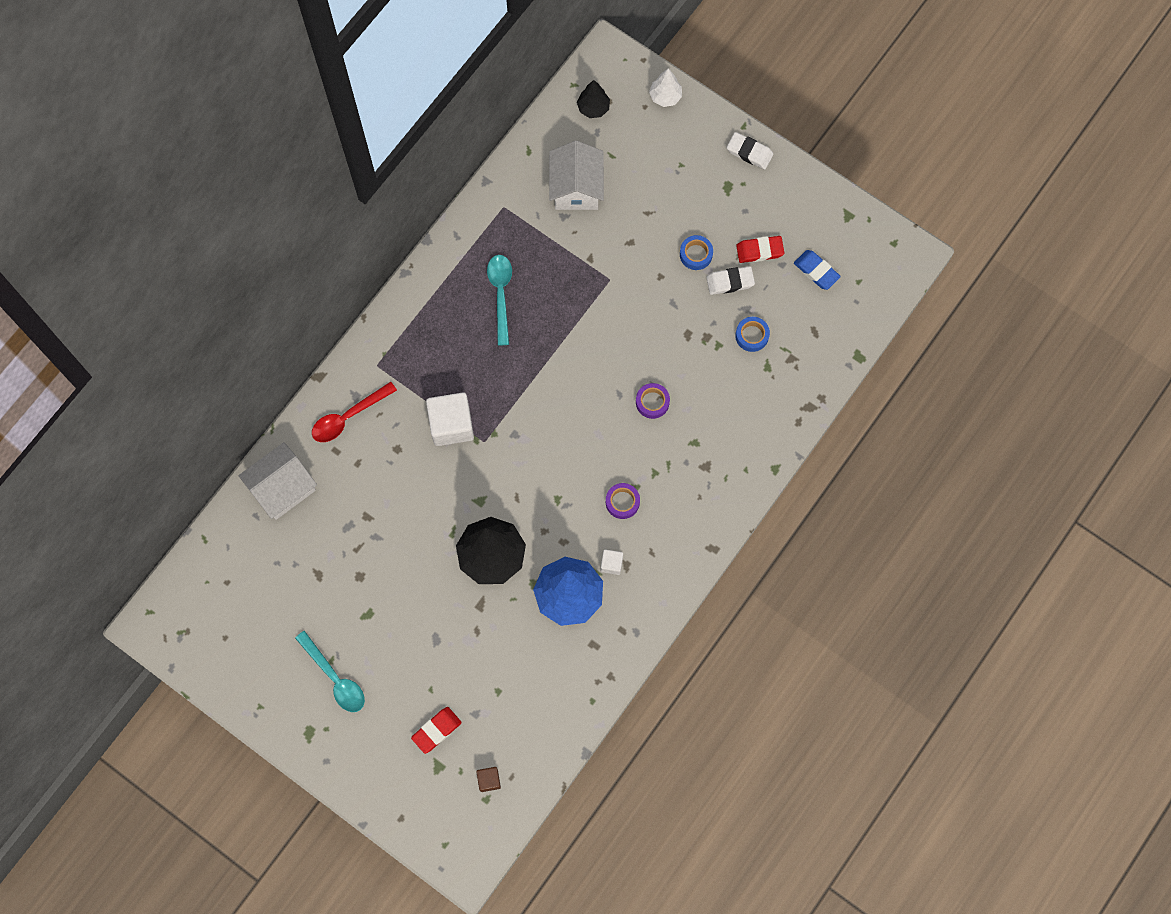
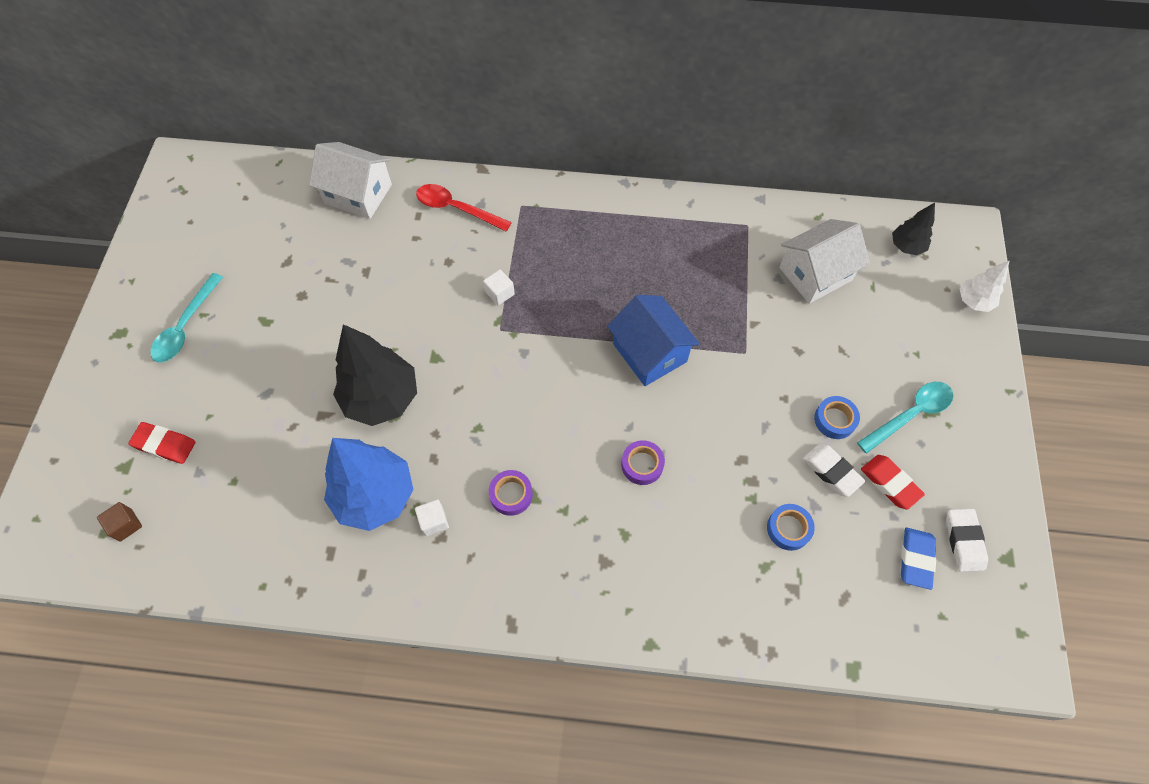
camera: 60 degrees right, 10 degrees down
white cube [426,392,474,446] -> white cube [483,270,515,305], size x0.49
turquoise spoon [487,255,512,345] -> turquoise spoon moved to [857,382,954,454]
white eraser [727,132,773,169] -> white eraser moved to [946,509,988,572]
none -> blue house [607,295,700,386]

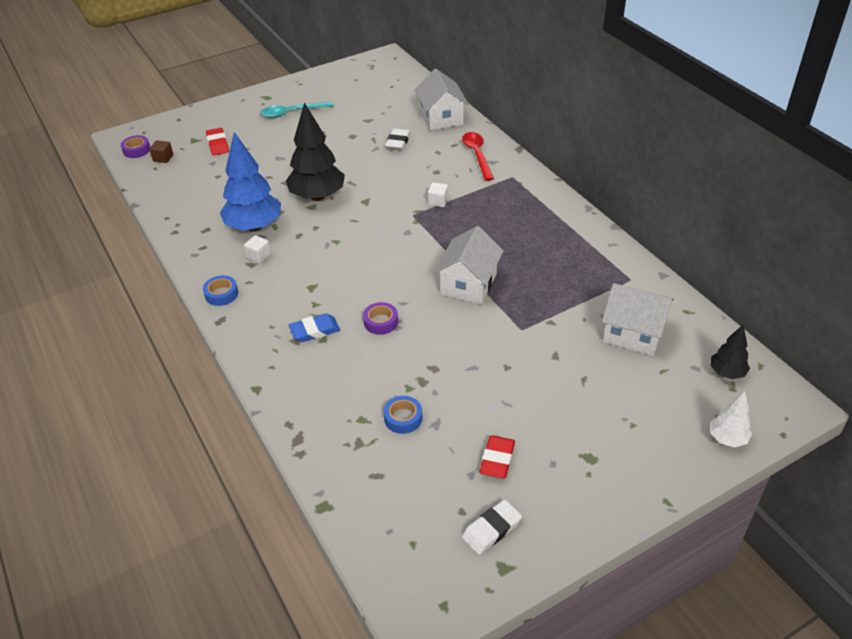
camera: 55 degrees right, 20 degrees down
purple tape [489,470,533,516] -> purple tape moved to [121,135,150,158]
blue house [607,295,700,386] -> white house [434,226,503,304]
white eraser [803,443,865,497] -> white eraser moved to [385,128,411,150]
blue tape [814,396,860,439] -> blue tape moved to [203,275,238,306]
turquoise spoon [857,382,954,454] -> none
blue eraser [901,528,936,590] -> blue eraser moved to [289,313,340,342]

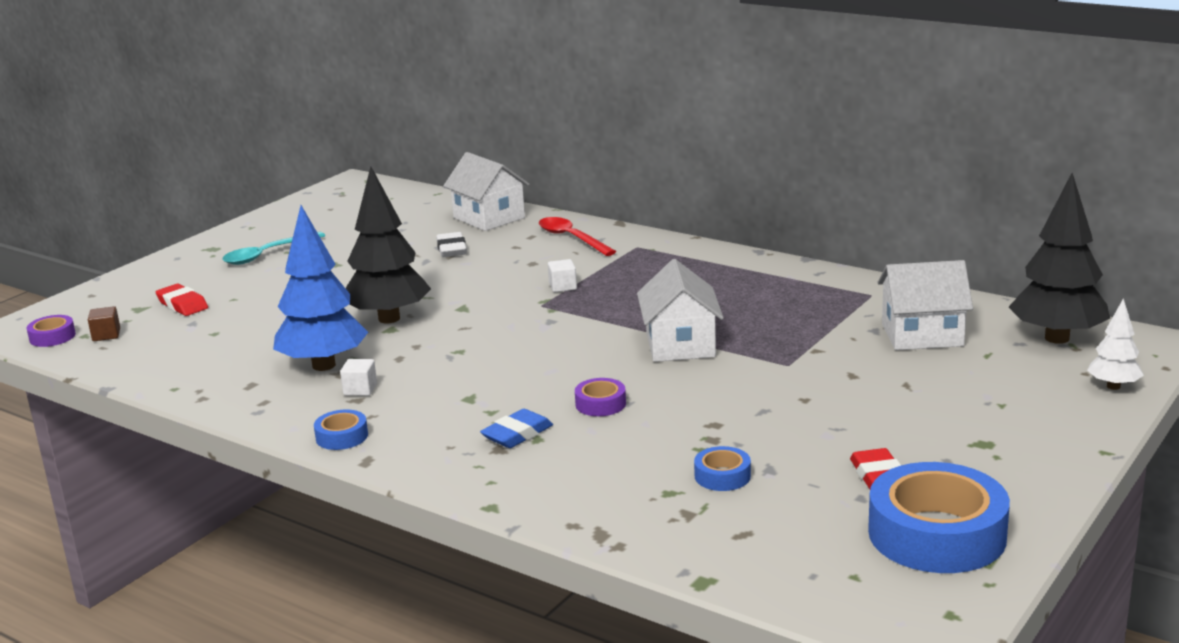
camera: 25 degrees left, 20 degrees down
white eraser [462,500,522,555] -> blue tape [868,462,1010,573]
black tree [710,325,750,379] -> black tree [1009,173,1110,344], size x1.94

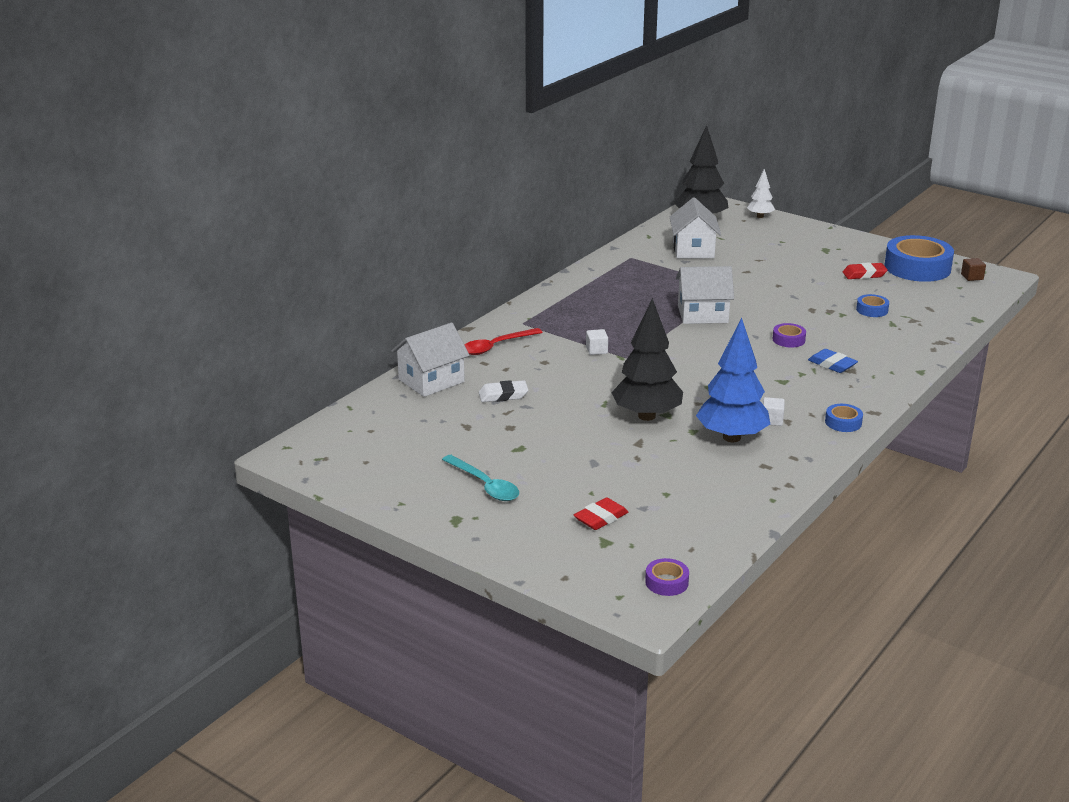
camera: 90 degrees left, 5 degrees up
brown cube [88,306,120,341] -> brown cube moved to [961,258,986,281]

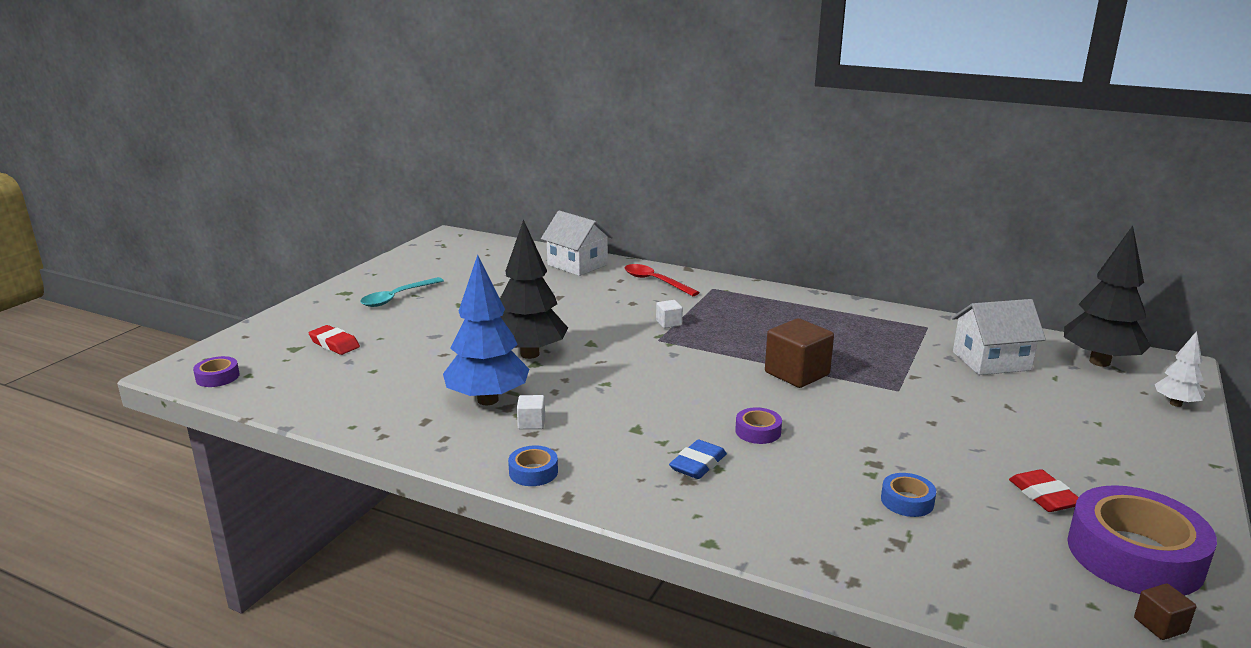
camera: 80 degrees right, 5 degrees down
white eraser [479,380,528,402] -> none
white house [676,266,734,324] -> brown cube [765,318,834,388]
blue tape [884,235,954,282] -> purple tape [1067,485,1217,596]

